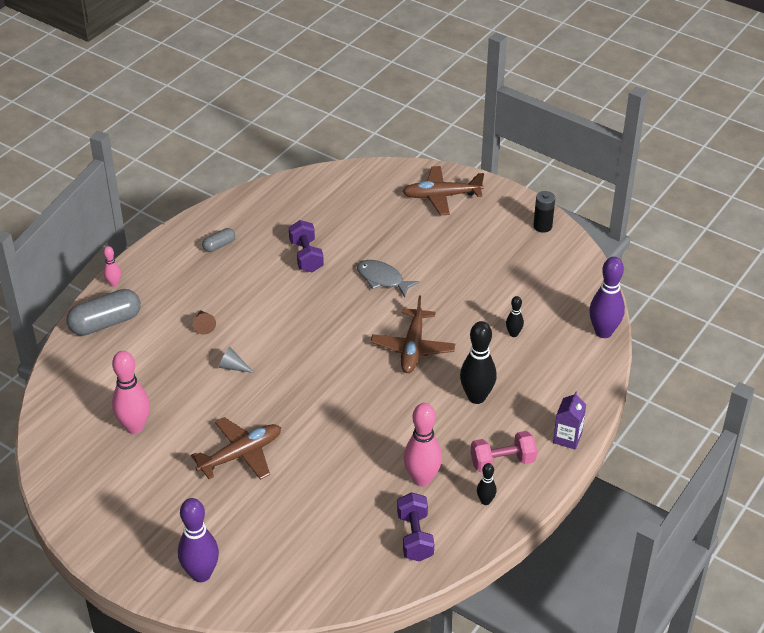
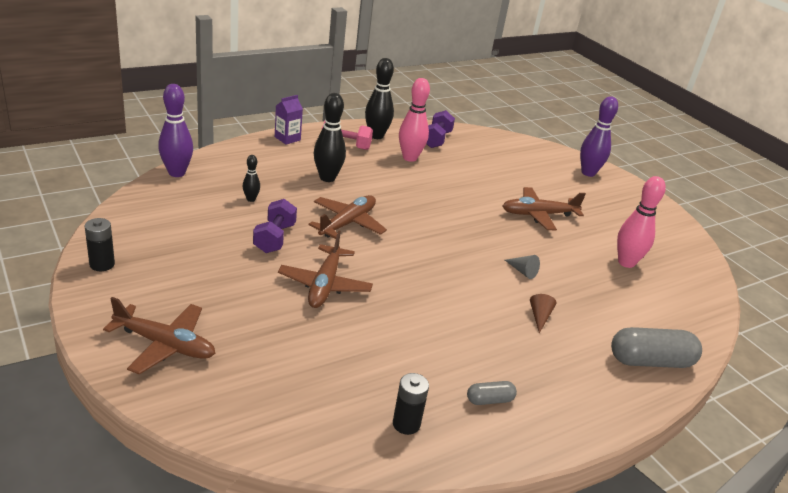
camera: 160 degrees left, 10 degrees down
pink bowling pin [103,246,121,287] -> none
purple dumbbell [289,220,324,272] -> purple dumbbell moved to [253,199,297,253]
grey fish [357,260,420,298] -> brown plane [278,231,373,308]
black bowling pin [477,463,497,505] -> black bowling pin [365,58,394,139], size x1.95
none -> black battery [393,373,429,435]

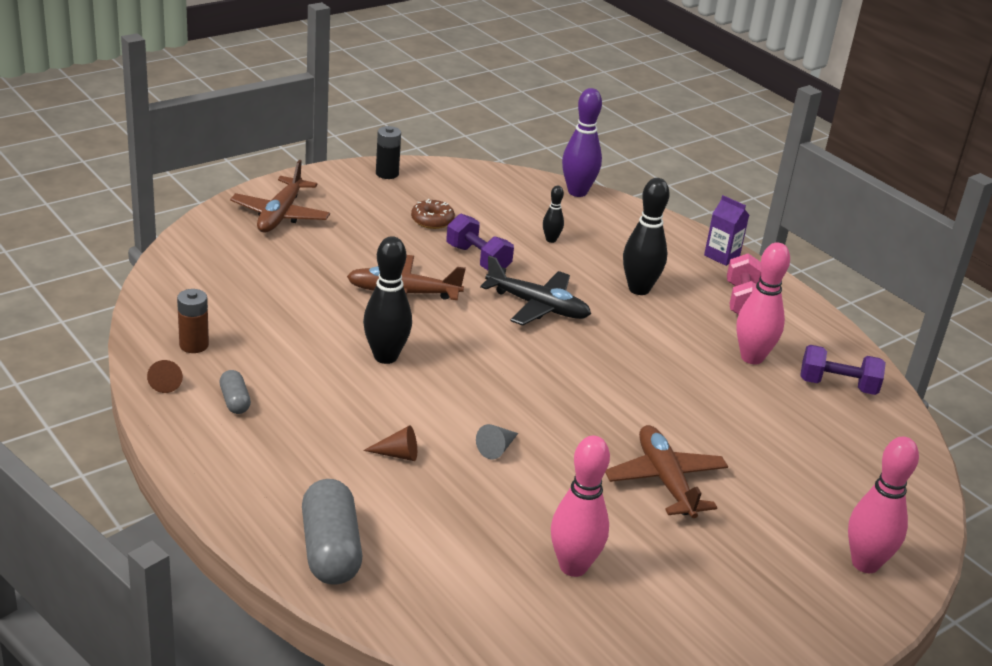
camera: 85 degrees right, 0 degrees up
purple dumbbell [253,199,297,253] -> purple dumbbell turned 45 degrees clockwise [446,214,514,270]
brown plane [308,195,387,239] -> black plane [480,255,591,326]
black bowling pin [365,58,394,139] -> black bowling pin moved to [363,236,412,364]
black battery [393,373,429,435] -> brown battery [177,289,209,353]
purple bowling pin [580,96,618,177] -> pink bowling pin [848,437,919,573]
none -> brown cone [147,360,183,393]
none -> brown donut [411,199,455,229]

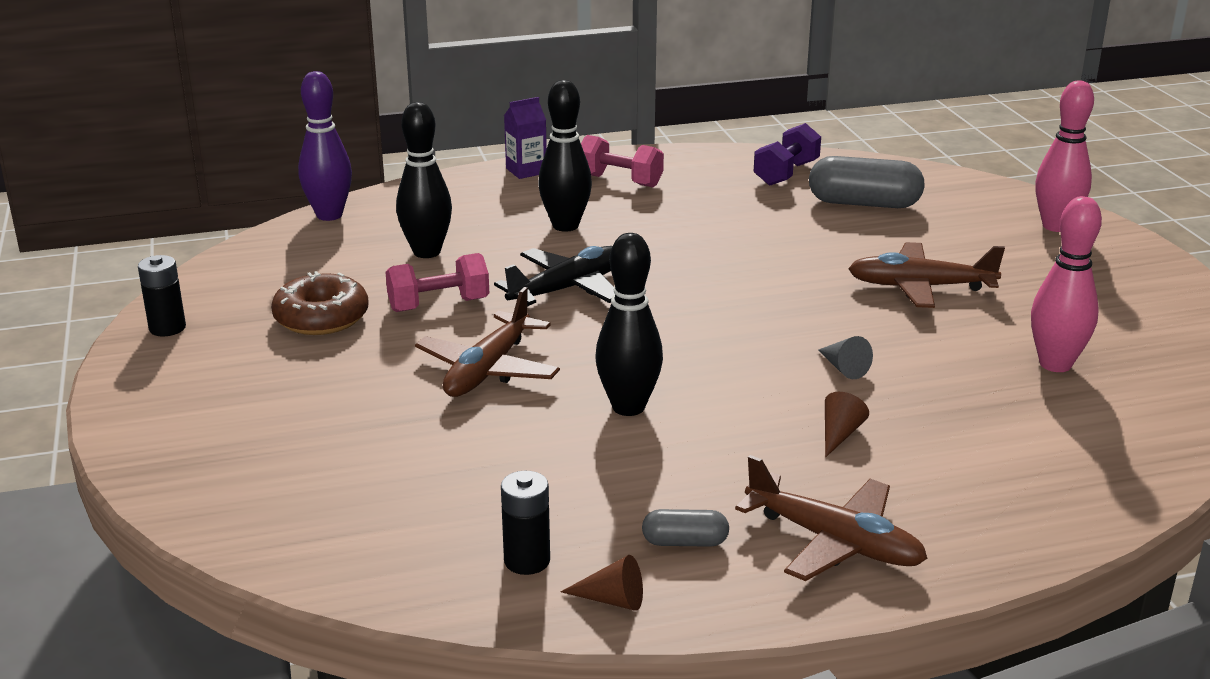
camera: 65 degrees left, 5 degrees down
brown battery [177,289,209,353] -> black battery [501,471,550,575]
brown plane [230,160,330,232] -> brown plane moved to [735,455,928,581]
grey capsule [302,479,362,585] -> grey capsule moved to [809,156,925,208]
brown donut [411,199,455,229] -> brown donut [271,271,369,335], size x1.51
purple dumbbell [446,214,514,270] -> pink dumbbell [385,253,489,312]
black bowling pin [543,185,564,243] -> black bowling pin [396,102,452,258], size x1.95
pink bowling pin [736,242,790,364] -> none

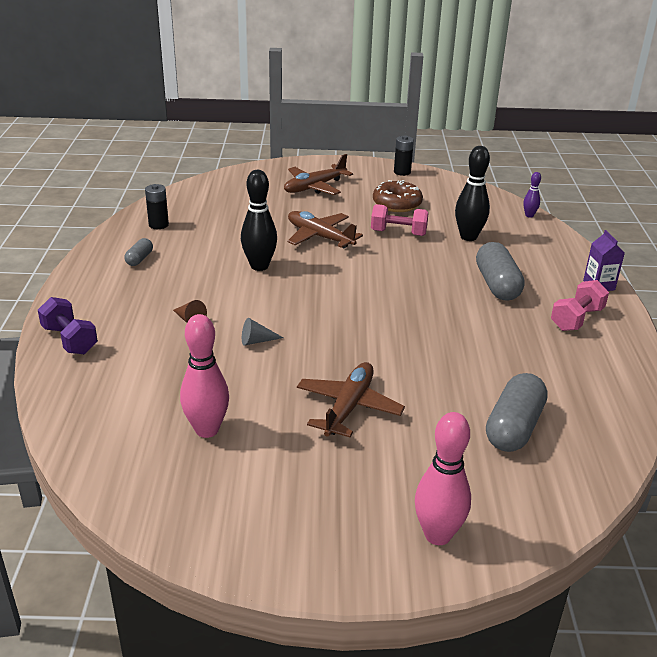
camera: 105 degrees right, 5 degrees up
purple bowling pin [298,71,352,221] -> purple bowling pin [523,172,541,218], size x0.51
pink dumbbell [385,253,489,312] -> pink dumbbell turned 75 degrees counterclockwise [371,204,429,236]
black plane [494,246,615,307] -> none
black bowling pin [538,80,592,232] -> grey capsule [476,242,525,301]
brown cone [561,555,643,611] -> none
brown plane [735,455,928,581] -> brown plane moved to [284,154,353,195]
purple dumbbell [754,123,821,186] -> purple dumbbell moved to [38,297,98,354]

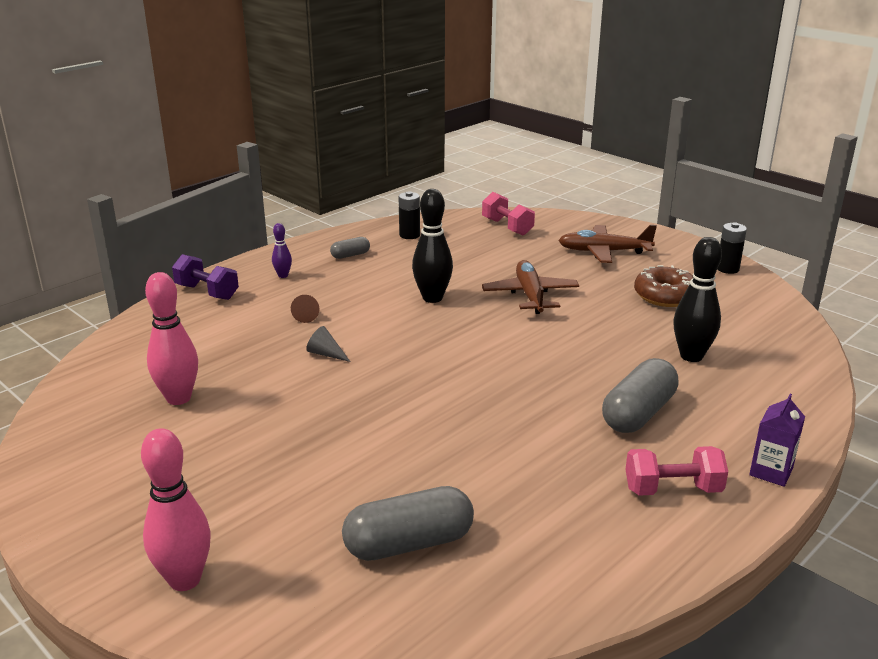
camera: 45 degrees right, 5 degrees down
purple dumbbell [38,297,98,354] -> purple dumbbell turned 60 degrees counterclockwise [172,254,239,300]
brown plane [297,362,405,437] -> none
pink dumbbell [371,204,429,236] -> pink dumbbell moved to [482,192,535,236]
purple bowling pin [523,172,541,218] -> purple bowling pin moved to [272,223,292,278]

